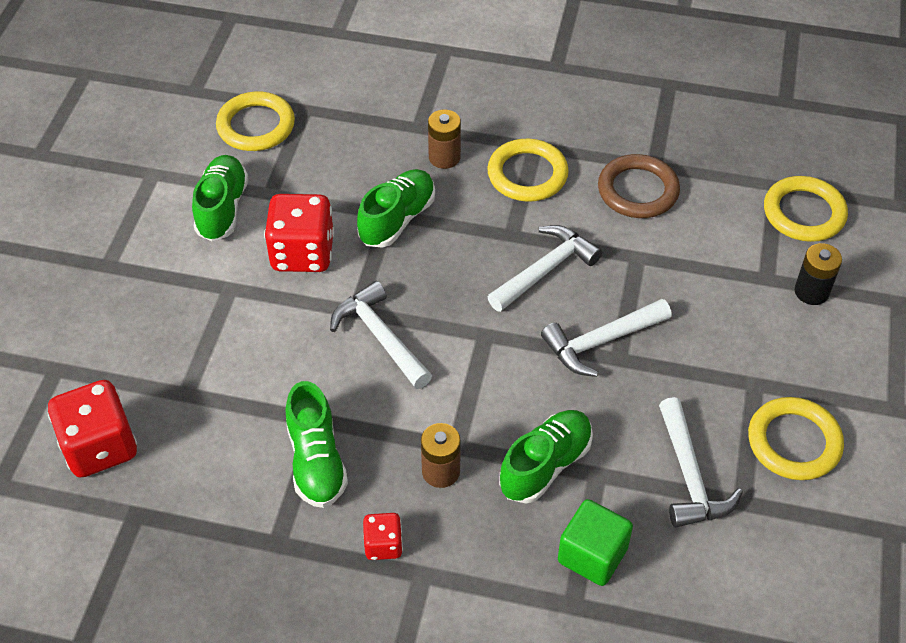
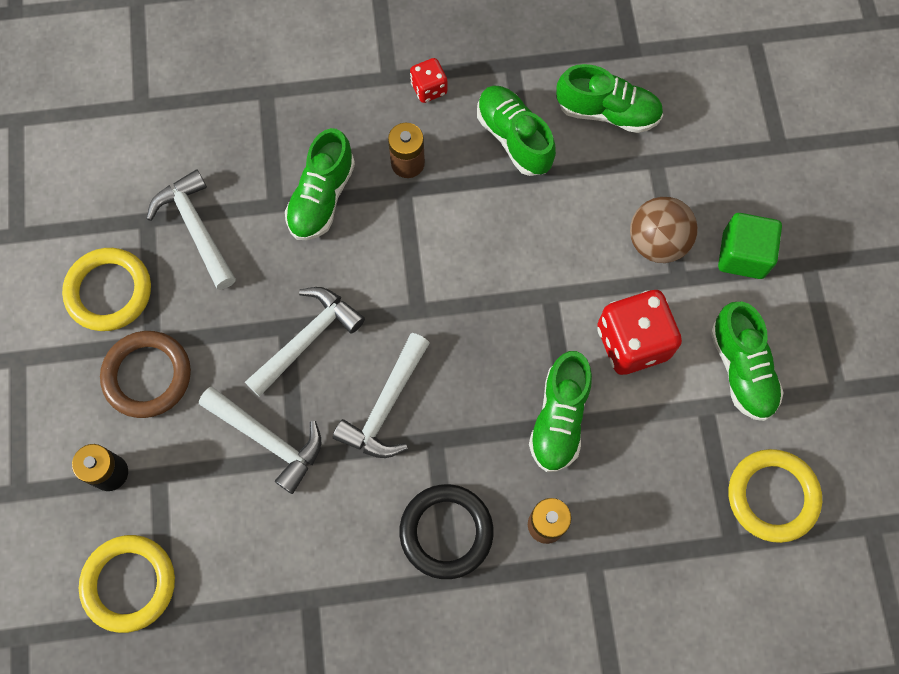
camera: 160 degrees right, 20 degrees up
red dice [47,380,137,478] -> none
white hammer [330,281,432,389] -> white hammer moved to [199,387,321,494]
yellow ring [487,139,569,202] -> black ring [399,484,494,579]
green cube [558,499,633,586] -> green cube moved to [718,213,782,279]
brown ring [598,154,680,218] -> brown ring moved to [100,331,191,418]
none -> green shoe [556,64,663,133]
none -> brown ball [630,197,698,263]

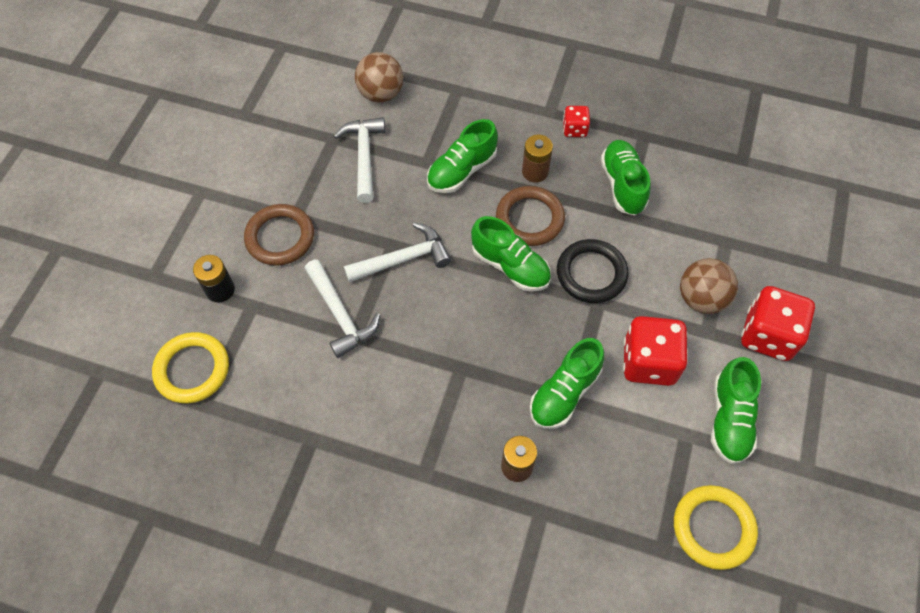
camera: 25 degrees right, 10 degrees down
yellow ring [62,248,151,331] -> none
white hammer [333,333,430,458] -> none
black ring [399,484,494,579] -> black ring moved to [557,239,629,303]
green shoe [556,64,663,133] -> green shoe moved to [471,216,551,292]
green cube [718,213,782,279] -> red dice [741,286,815,361]
none -> brown ball [355,52,403,102]
none -> brown ring [496,186,565,246]

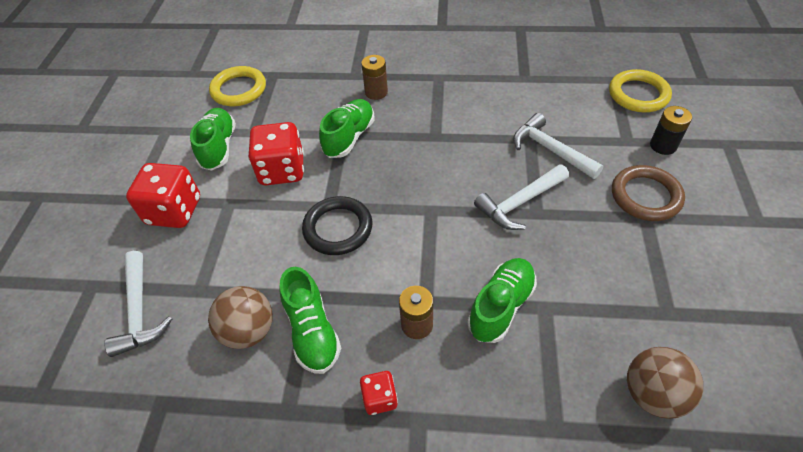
camera: 170 degrees right, 10 degrees down
white hammer [334,117,385,203] -> white hammer moved to [104,251,172,357]
green shoe [471,216,551,292] -> none
brown ring [496,186,565,246] -> none
brown ball [680,258,738,314] -> brown ball moved to [208,286,273,349]

